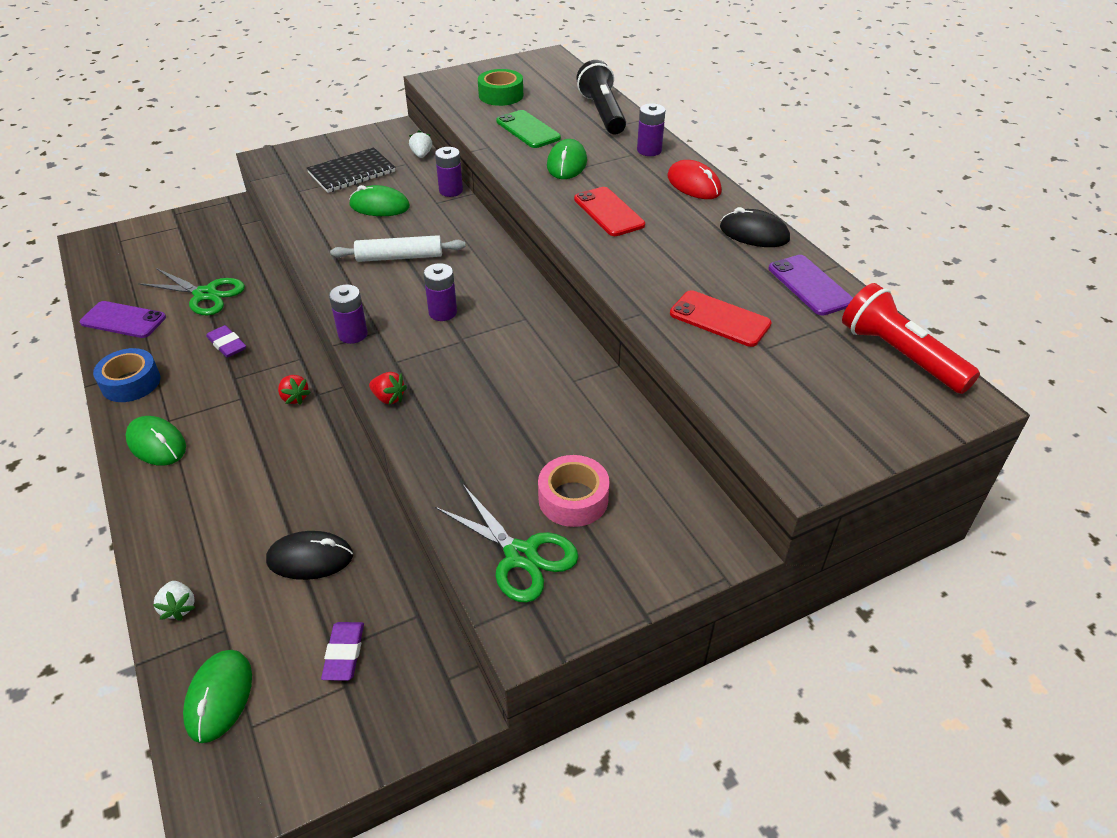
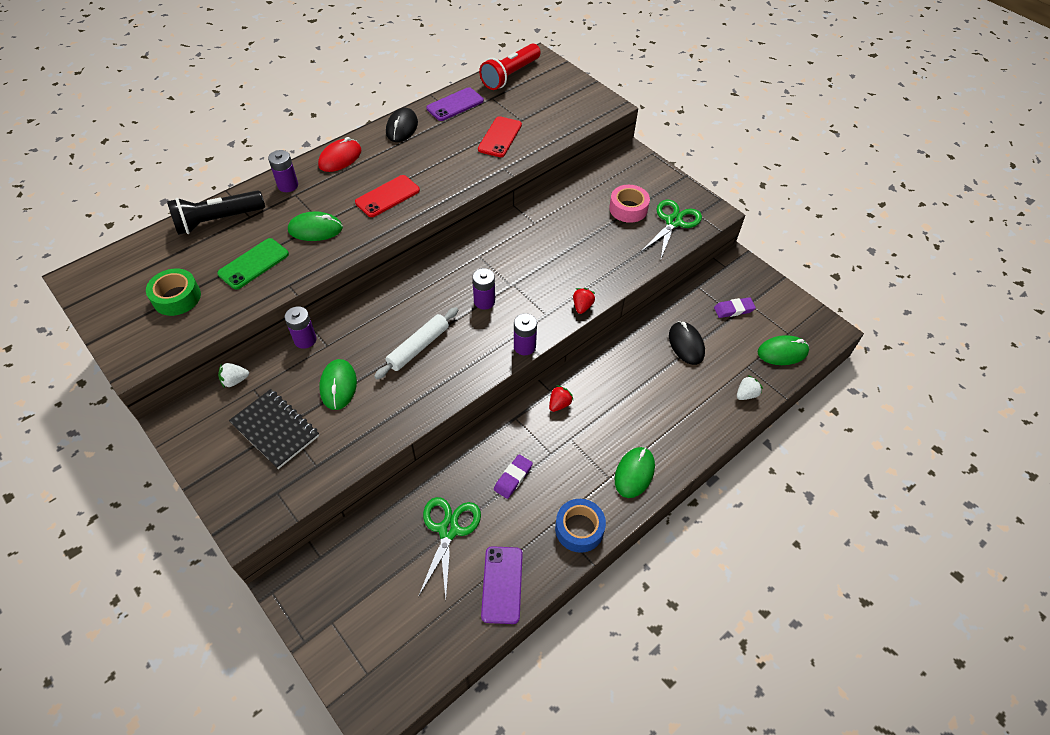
camera: 105 degrees left, 10 degrees up
white rolling pin [330,235,466,262] -> white rolling pin turned 60 degrees clockwise [374,307,458,379]

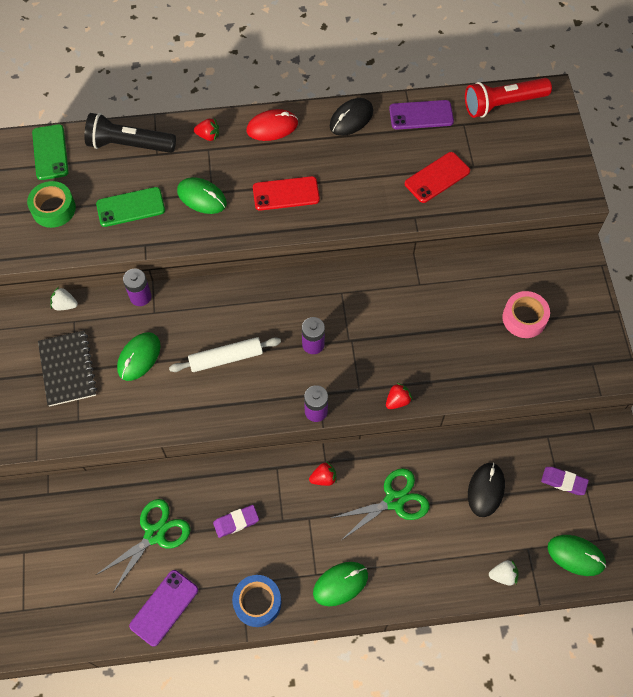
camera: 35 degrees right, 10 degrees up
purple battery [268,150,298,192] -> red strawberry [194,118,219,141]
green scissors [642,200,702,261] -> green scissors moved to [331,468,430,540]
none -> green phone [32,124,69,180]

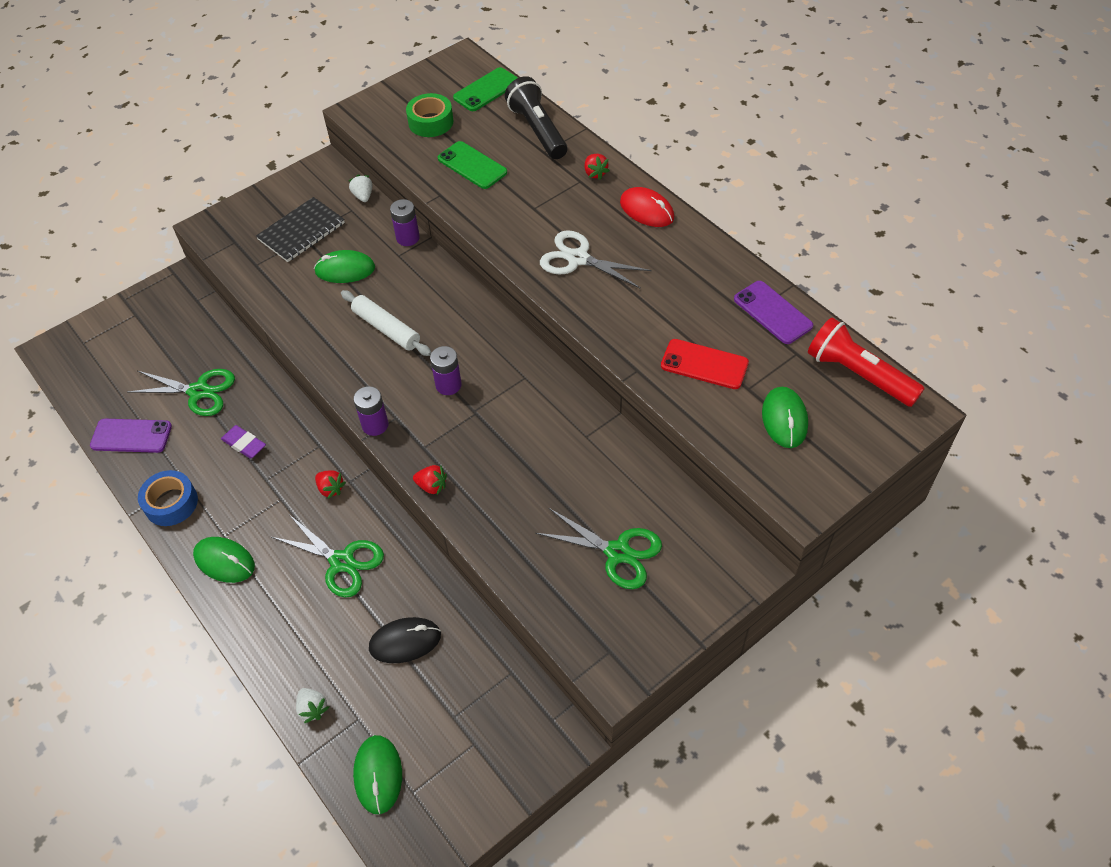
camera: 60 degrees right, 10 degrees down
green mouse [177,177,227,214] -> green mouse moved to [762,387,808,448]
red phone [253,176,320,211] -> white scissors [540,230,652,289]
black mouse [330,98,373,136] -> none
pink tape [502,291,550,338] -> green scissors [535,508,662,589]
purple eraser [541,467,589,495] -> none

